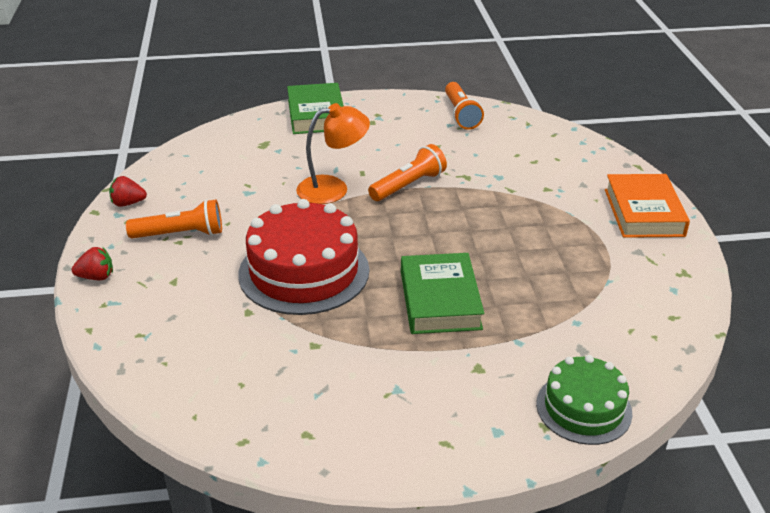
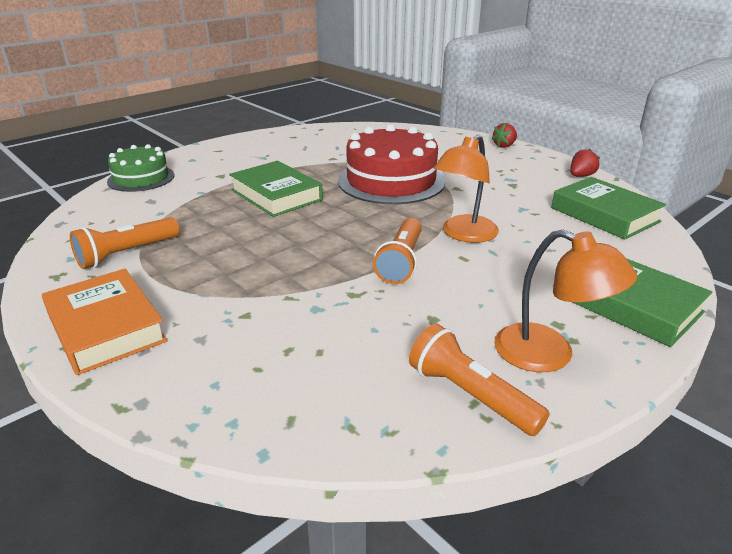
camera: 145 degrees right, 5 degrees down
orange flashlight [126,199,222,239] -> orange flashlight moved to [70,217,180,269]
none -> orange lamp [494,229,637,372]
none -> green book [551,177,666,240]

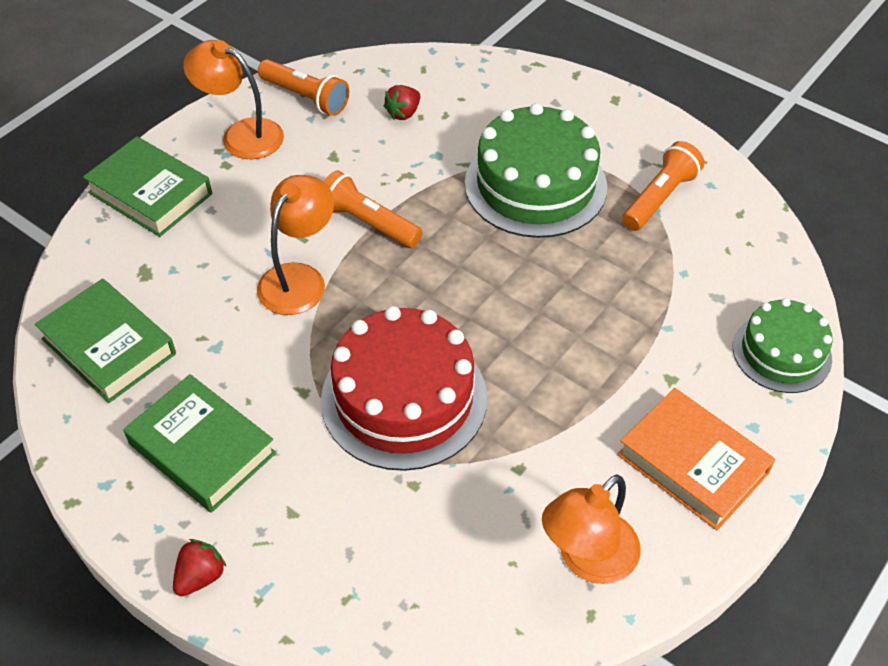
camera: 170 degrees right, 20 degrees up
orange book [42,269,168,375] -> orange book moved to [617,388,775,530]
green book [229,161,323,217] -> green book moved to [123,374,276,513]
orange flashlight [373,218,422,284] -> orange flashlight turned 60 degrees counterclockwise [324,170,423,248]
red strawberry [570,149,600,177] -> red strawberry moved to [384,85,420,120]
none -> green cake [465,103,607,238]
none -> orange lamp [542,474,640,584]

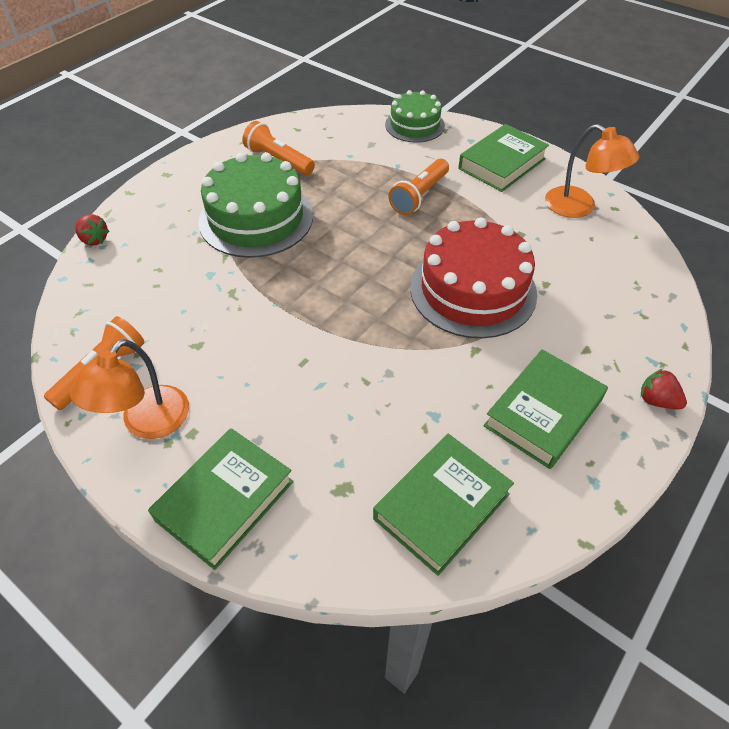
camera: 90 degrees left, 0 degrees up
orange lamp [257,175,334,315] -> none
orange flashlight [324,170,423,248] -> orange flashlight moved to [388,159,449,215]
red strawberry [384,85,420,120] -> red strawberry moved to [75,214,109,246]
orange book [617,388,775,530] -> green book [458,124,549,192]

